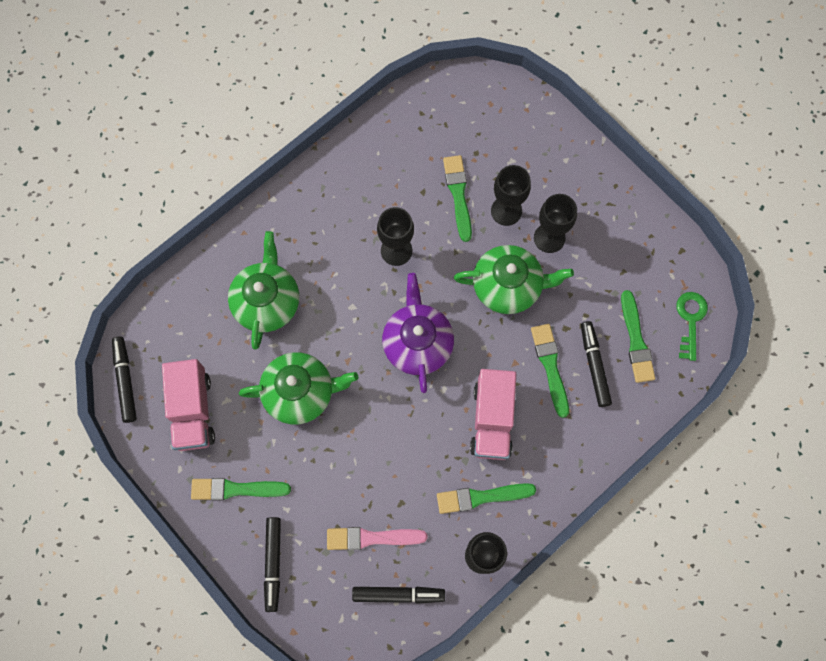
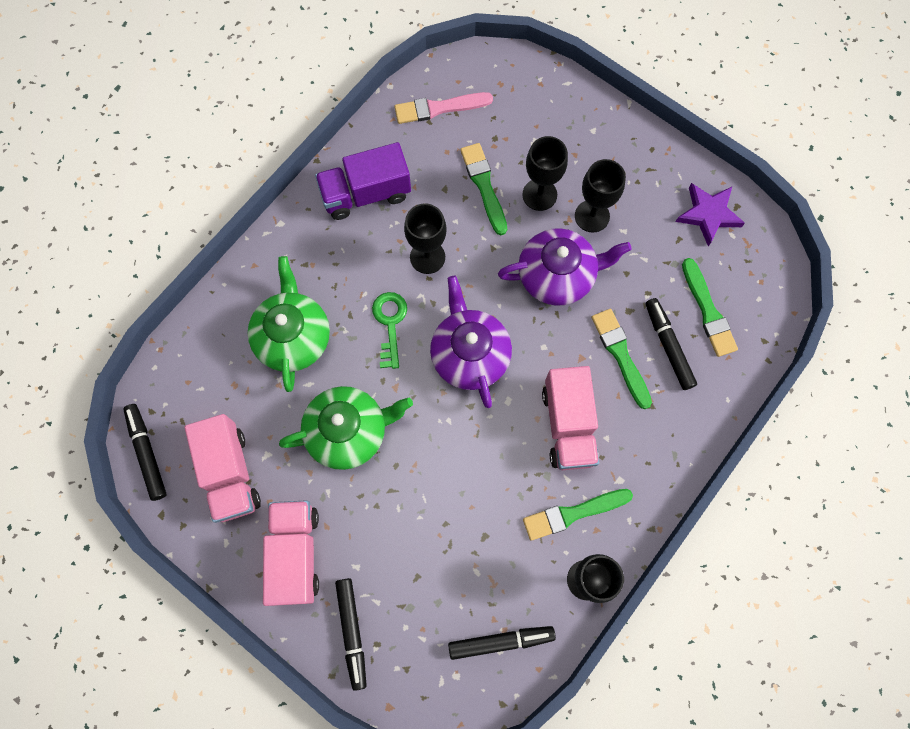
camera: 10 degrees left, 0 degrees up
green brush [191,478,291,500] -> pink truck [263,500,319,606]
pink brush [327,527,427,550] -> pink brush moved to [394,92,493,124]
green teapot [454,245,574,314] -> purple teapot [498,228,632,306]
green key [676,292,708,361] -> green key moved to [372,292,407,369]
none -> purple truck [315,142,411,220]
none -> purple star [676,183,745,246]

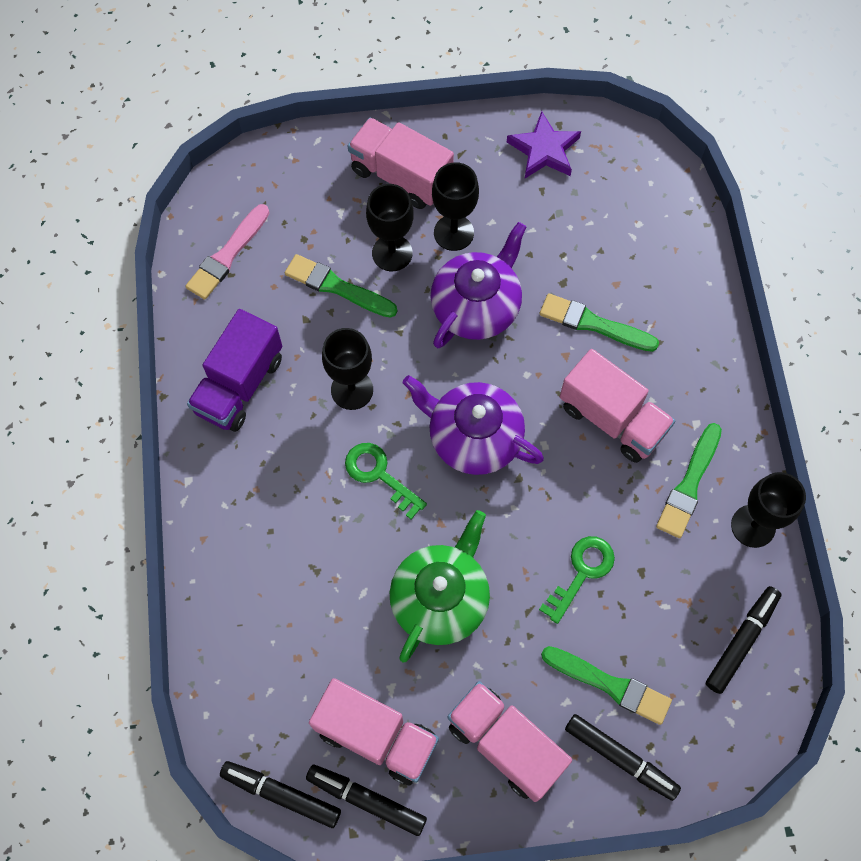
camera: 45 degrees left, 5 degrees down
green teapot [248,256,330,392] -> none
black marker [646,298,697,390] -> black marker moved to [306,765,427,836]
green brush [682,258,738,357] -> green brush moved to [541,646,672,725]
none -> pink truck [348,118,454,209]
none -> green key [539,536,615,624]

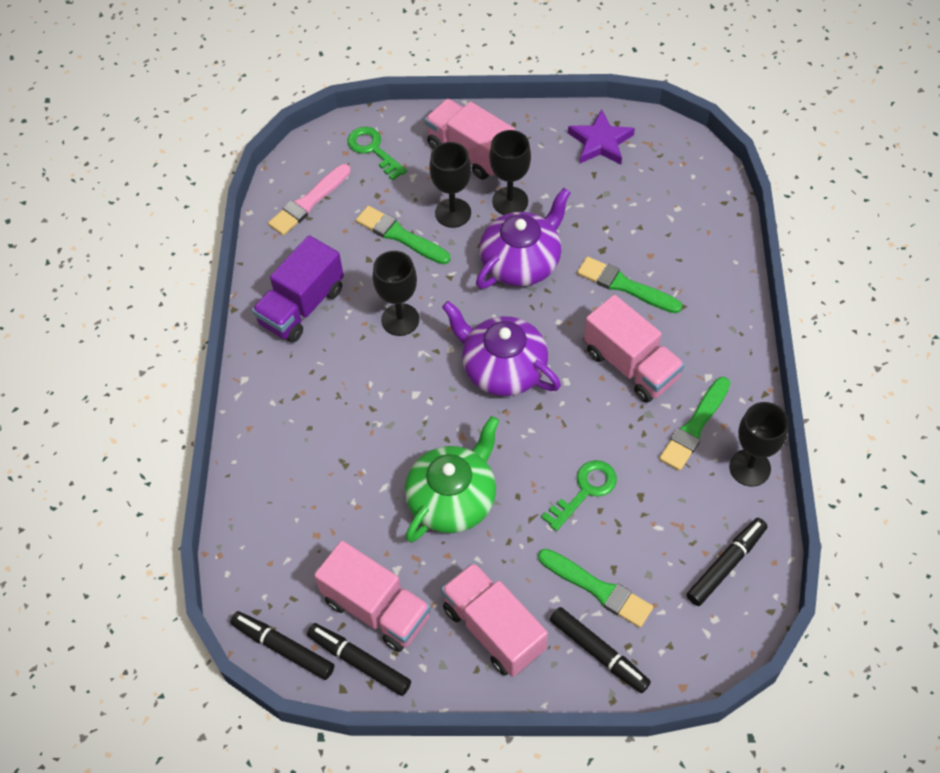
camera: 10 degrees right, 10 degrees down
green key [345,443,427,520] -> green key moved to [347,127,407,180]

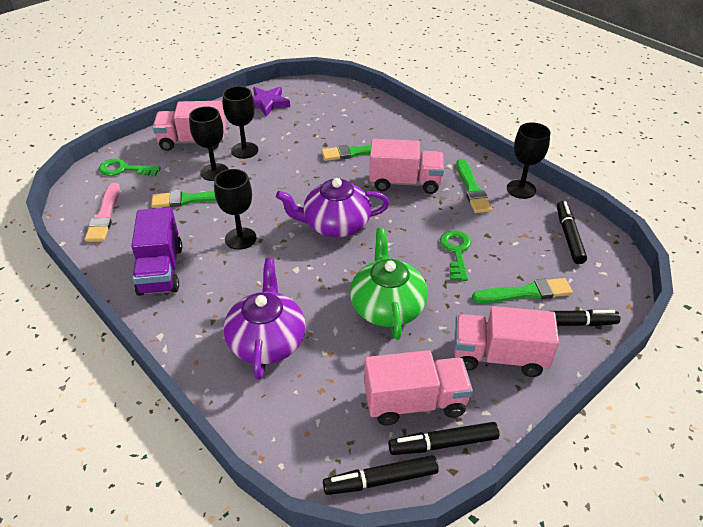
camera: 45 degrees left, 15 degrees down
purple teapot [476,188,571,289] -> purple teapot moved to [224,258,306,379]

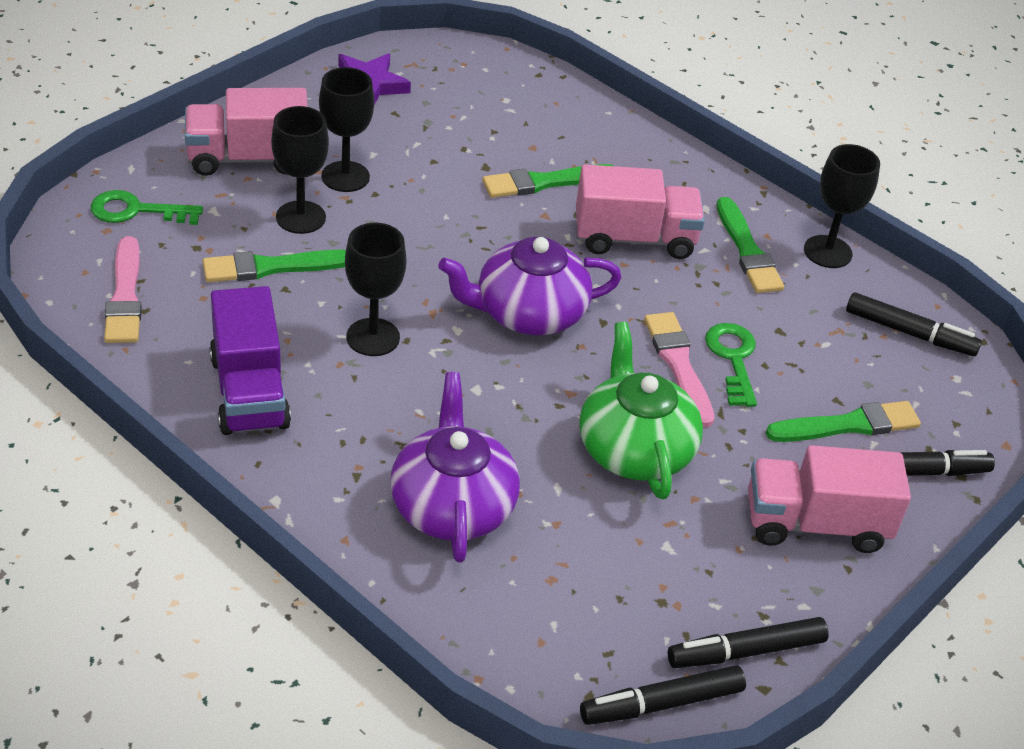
camera: 10 degrees left, 0 degrees up
pink truck [364,350,473,426] -> none
black marker [557,201,587,264] -> black marker turned 120 degrees clockwise [846,292,982,356]
none -> pink brush [644,312,715,427]

